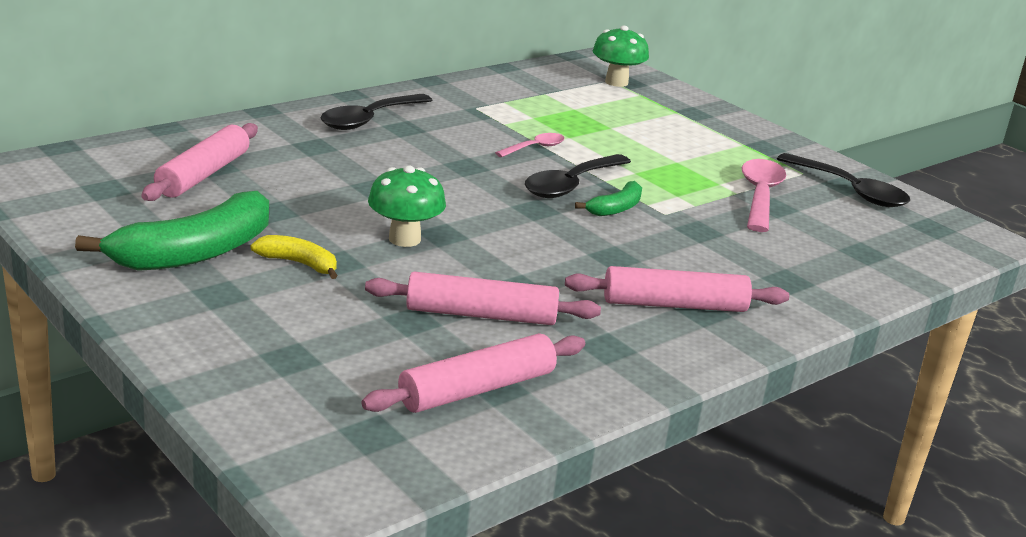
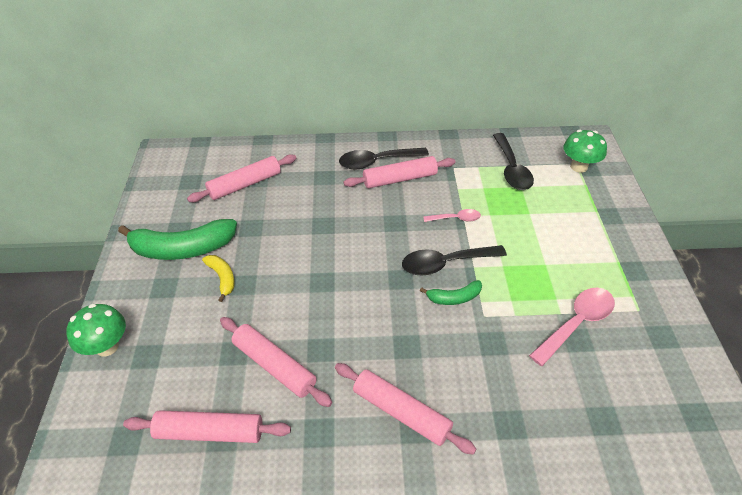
camera: 40 degrees right, 20 degrees up
green mushroom [368,165,446,247] -> green mushroom moved to [66,304,126,357]
black spoon [777,153,910,207] -> black spoon moved to [493,133,534,190]
none -> pink rolling pin [344,156,455,188]

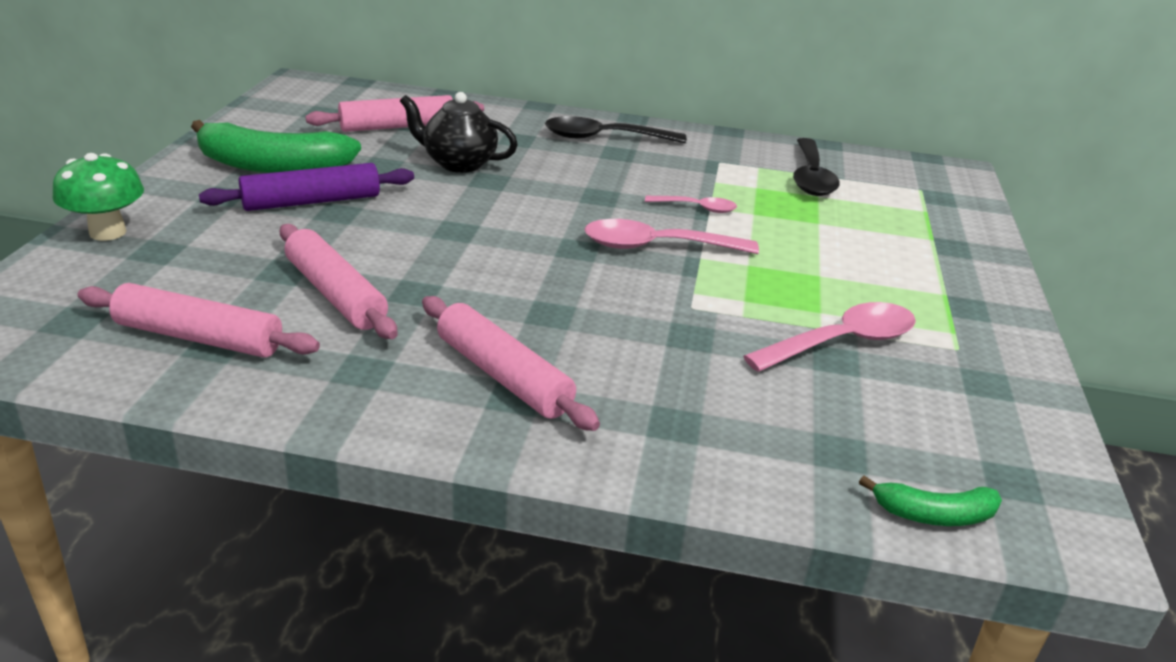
camera: 10 degrees right, 15 degrees down
yellow banana [202,255,235,302] -> purple rolling pin [199,163,414,211]
pink rolling pin [344,156,455,188] -> none
black spoon [402,245,507,275] -> pink spoon [584,219,759,254]
green banana [420,280,482,305] -> green banana moved to [859,476,1002,526]
green mushroom [563,130,607,173] -> none
none -> black teapot [400,92,518,173]

